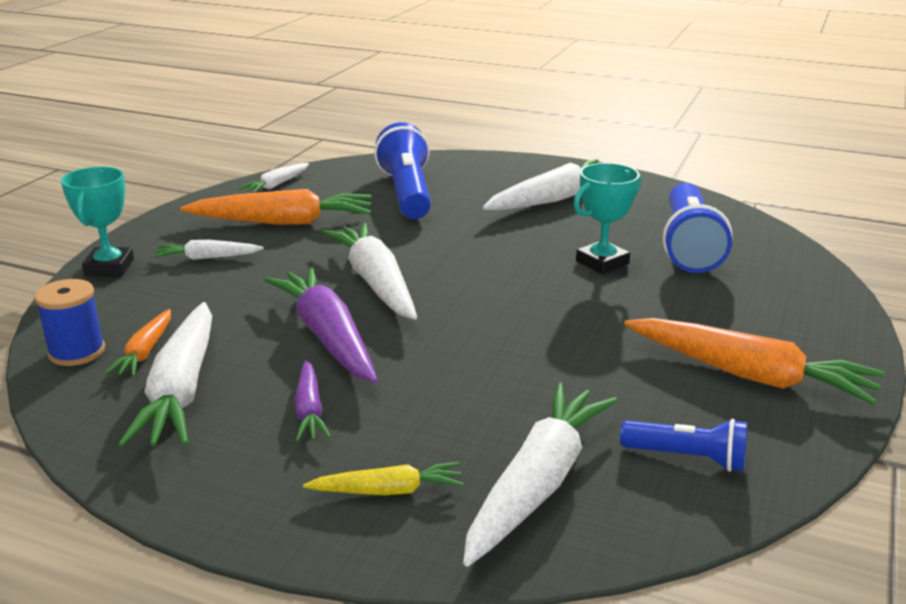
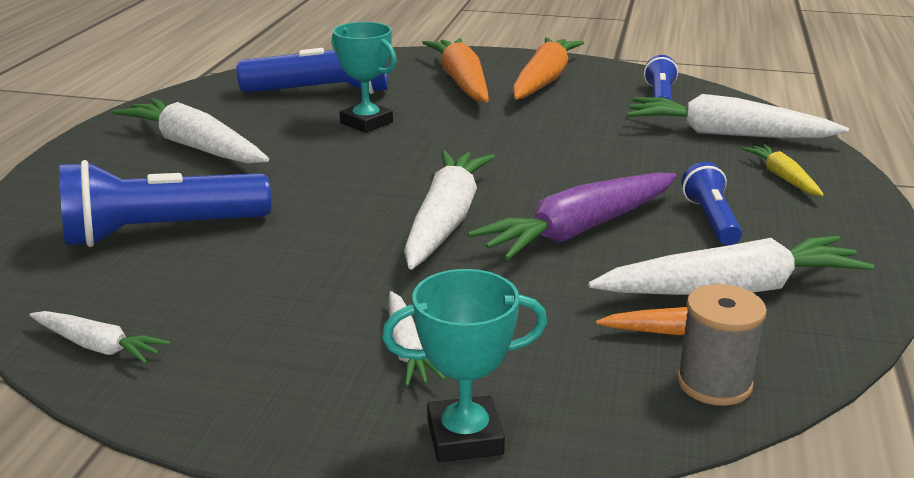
camera: 100 degrees left, 0 degrees up
blue spool [34,279,105,366] -> grey spool [677,284,767,406]
orange carrot [180,189,371,225] -> orange carrot moved to [422,38,489,102]
purple carrot [294,360,331,442] -> blue flashlight [682,162,742,245]
white carrot [322,223,417,320] -> white carrot turned 135 degrees clockwise [404,150,495,270]

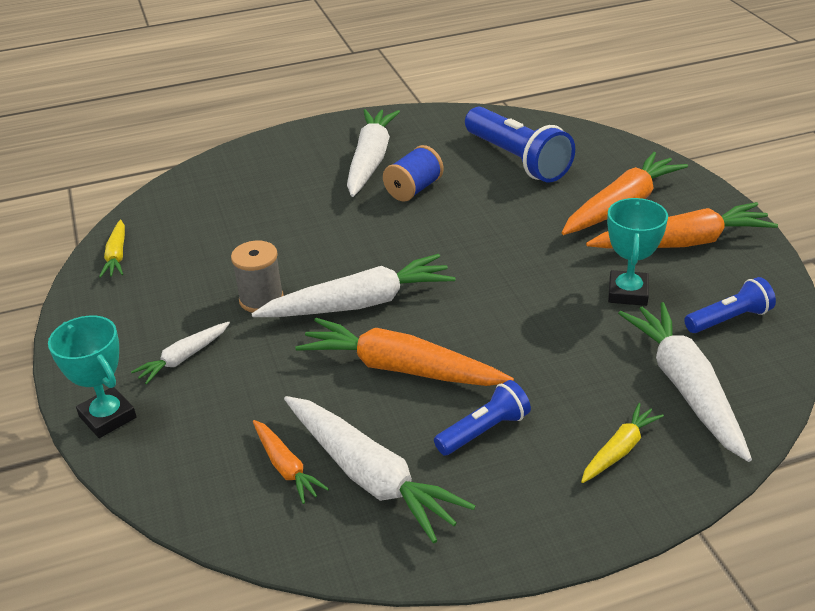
camera: 60 degrees right, 10 degrees up
white carrot [29,311,170,364] -> yellow carrot [99,220,125,278]
blue flashlight [59,160,271,247] -> none
turquoise trophy [332,22,397,133] -> turquoise trophy moved to [607,198,668,306]
purple carrot [468,172,677,260] -> orange carrot [295,318,514,386]
grey spool [677,284,767,406] -> grey spool moved to [231,241,284,313]
none -> blue spool [383,145,444,202]

